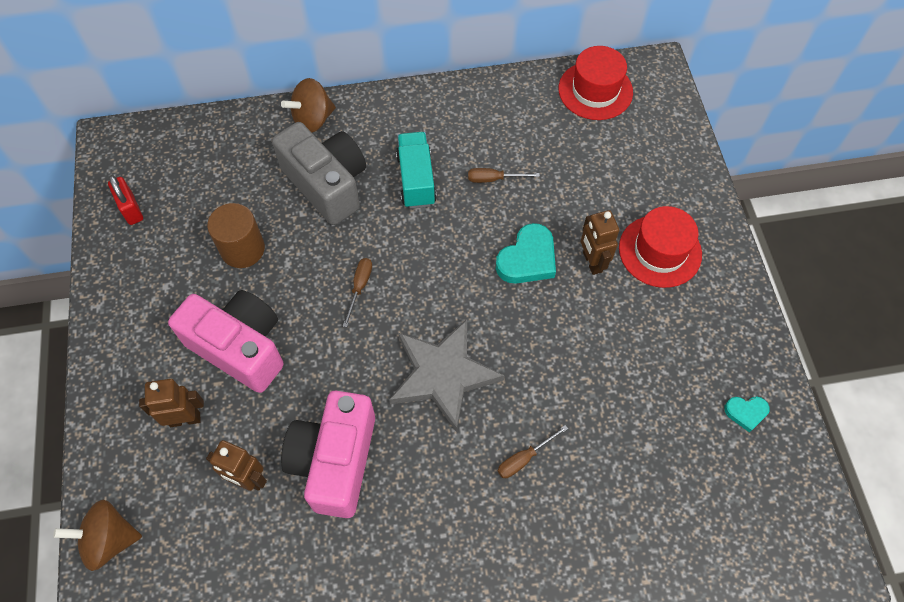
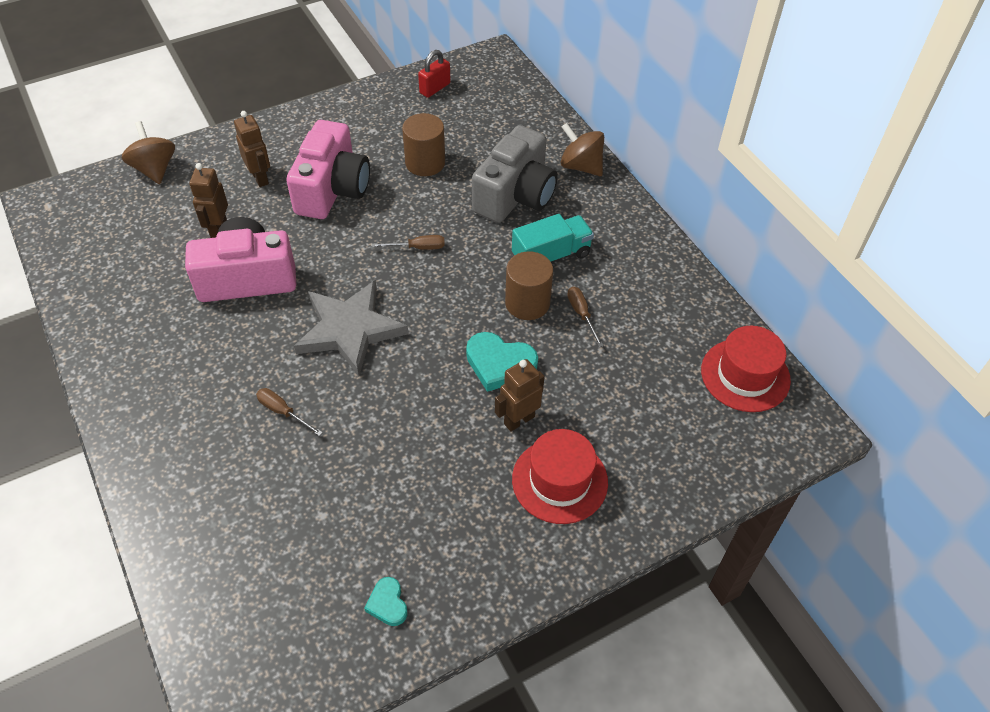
camera: 70 degrees right, 10 degrees down
none -> brown cylinder [505,251,553,320]

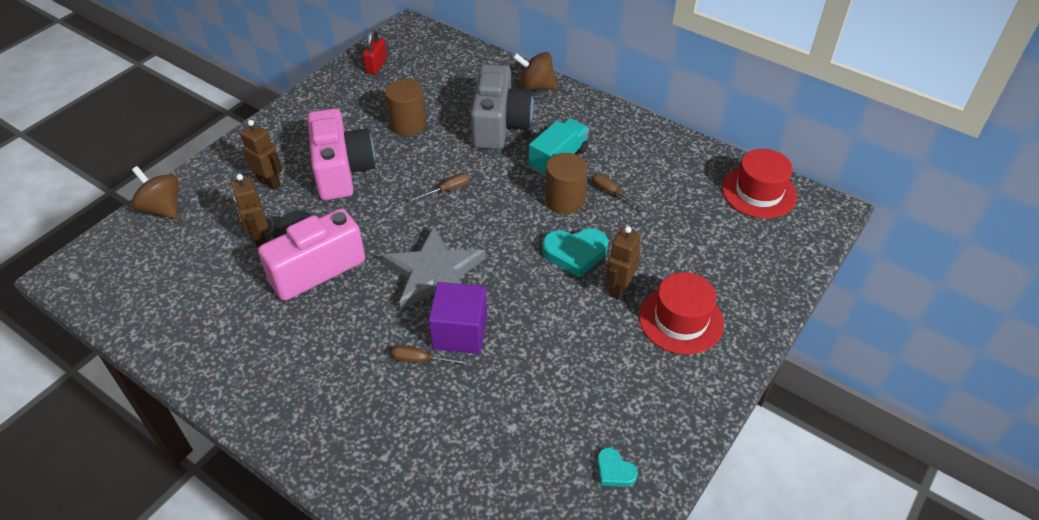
camera: 25 degrees left, 5 degrees down
none -> purple cube [429,282,487,354]

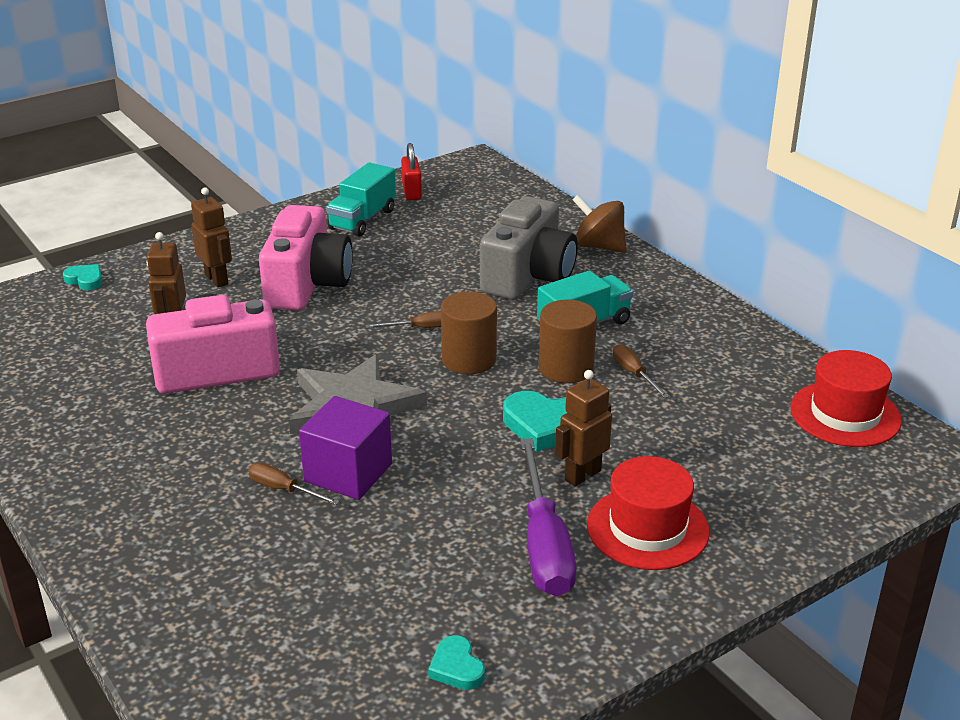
camera: 20 degrees right, 15 degrees down
brown spinning top [131,166,179,219] -> turquoise heart [63,264,102,290]
red padlock [363,30,387,74] -> red padlock turned 45 degrees counterclockwise [401,143,422,200]
brown cylinder [385,79,426,136] -> brown cylinder moved to [441,292,497,374]
none -> turquoise truck [326,162,396,236]
none -> purple screwdriver [520,438,576,596]

